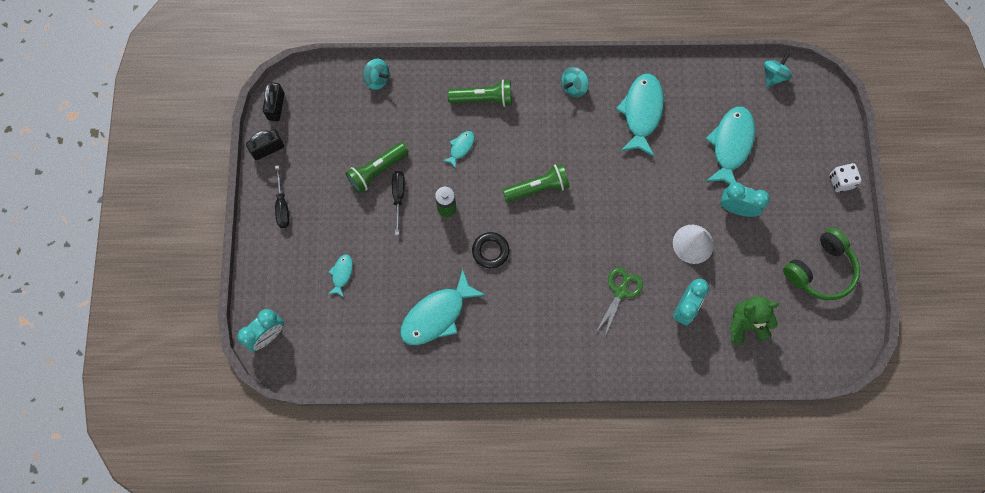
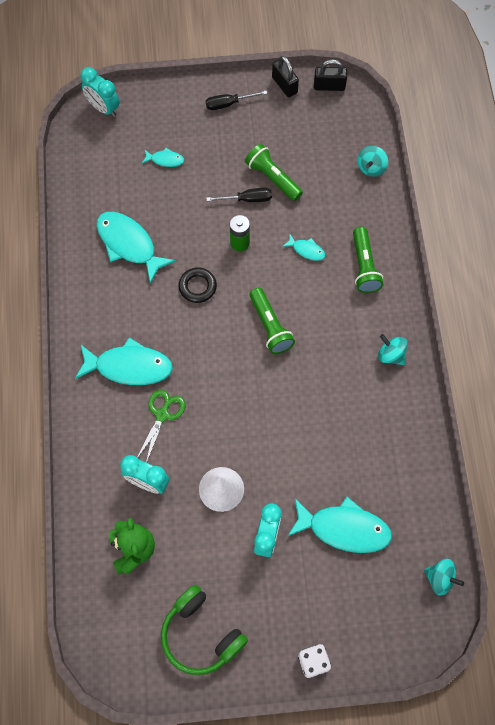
camera: 85 degrees right, 5 degrees down
green scissors [596,267,643,336] -> green scissors turned 90 degrees counterclockwise [137,390,185,463]
turquoise fish [616,73,664,156] -> turquoise fish moved to [75,337,173,385]

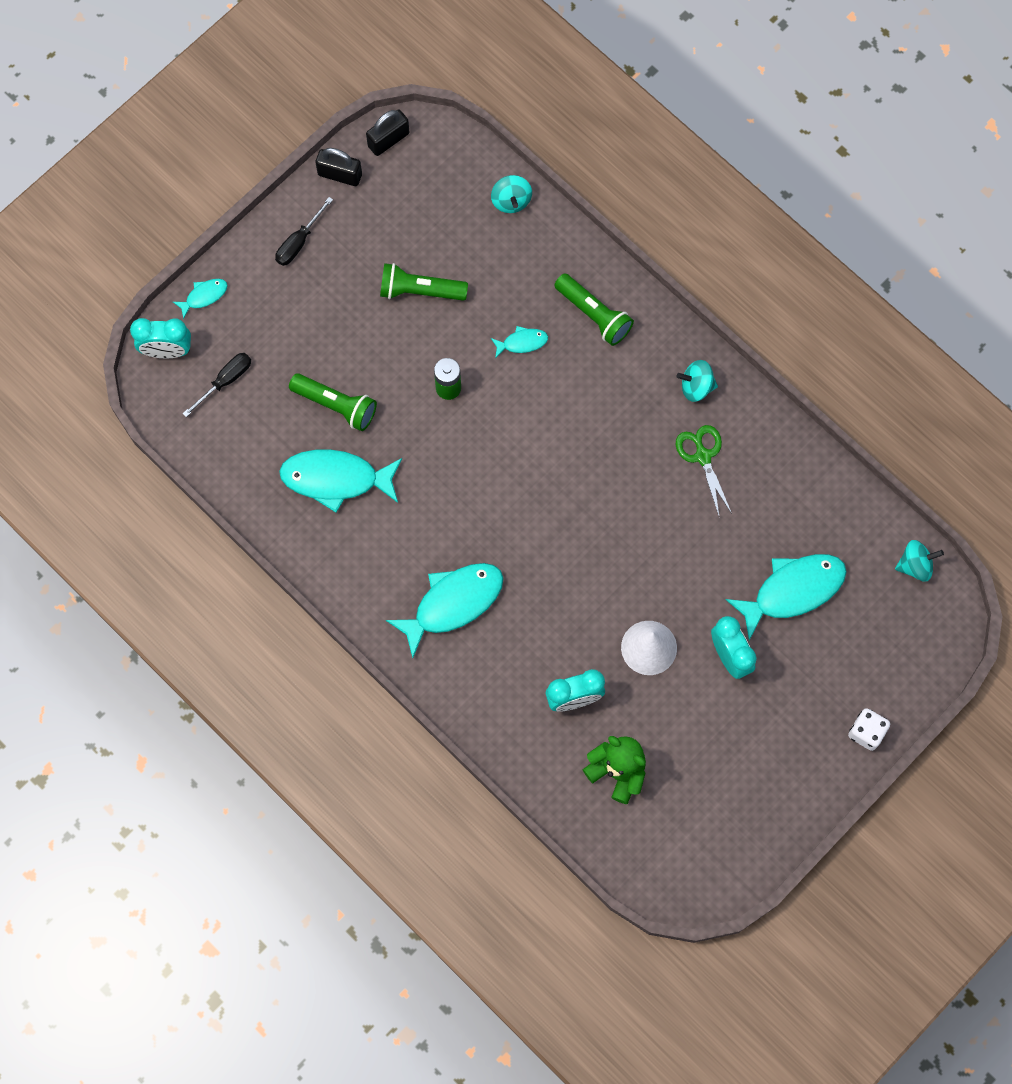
camera: 40 degrees left, 5 degrees up
green scissors [137,390,185,463] -> green scissors moved to [676,425,732,518]
turquoise fish [142,148,184,167] -> turquoise fish moved to [173,279,228,319]
green headphones [161,585,248,675] -> none
black ring [178,267,217,303] -> none
black screwdriver [206,188,272,202] -> black screwdriver moved to [183,353,251,417]
green flashlight [249,288,295,354] -> green flashlight moved to [289,373,377,431]

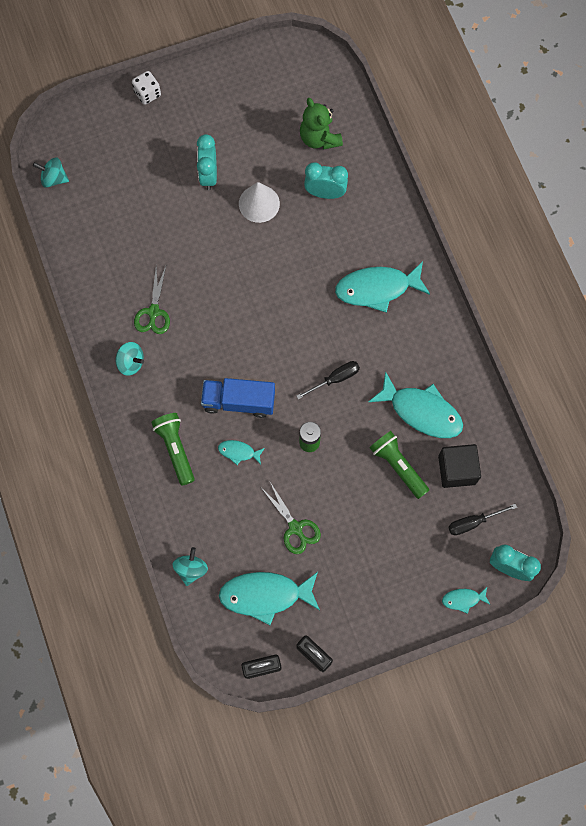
camera: 155 degrees left, 0 degrees up
black screwdriver [275,197,333,266] -> black screwdriver moved to [297,361,360,399]
green flashlight [380,263,468,301] -> green scissors [262,482,321,554]
turquoise fish [726,554,847,640] -> turquoise fish moved to [219,572,320,625]
none -> blue truck [201,378,275,418]
none -> black cube [438,444,481,488]

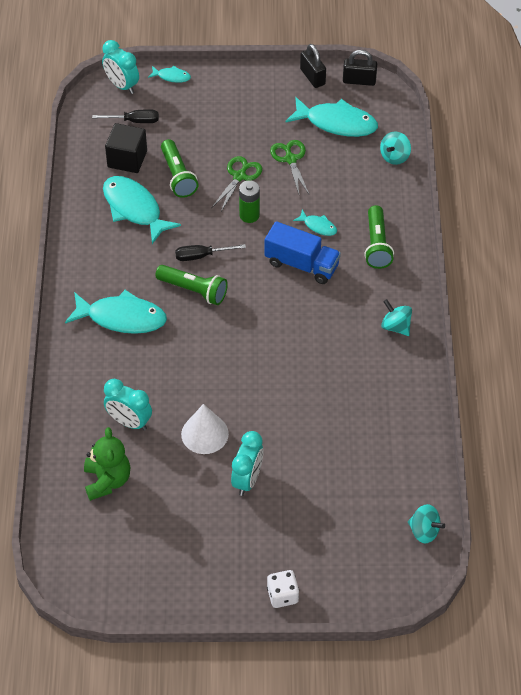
camera: 160 degrees left, 20 degrees down
green scissors [134,266,170,334] -> green scissors moved to [212,156,262,211]
none -> green flashlight [155,265,228,305]

